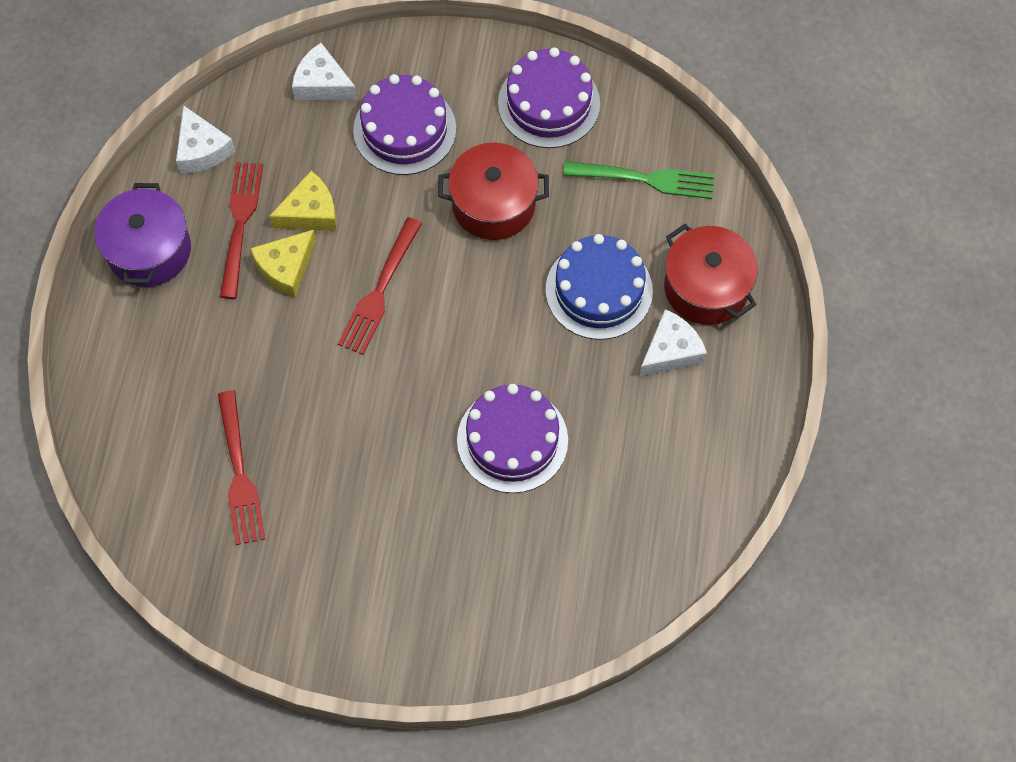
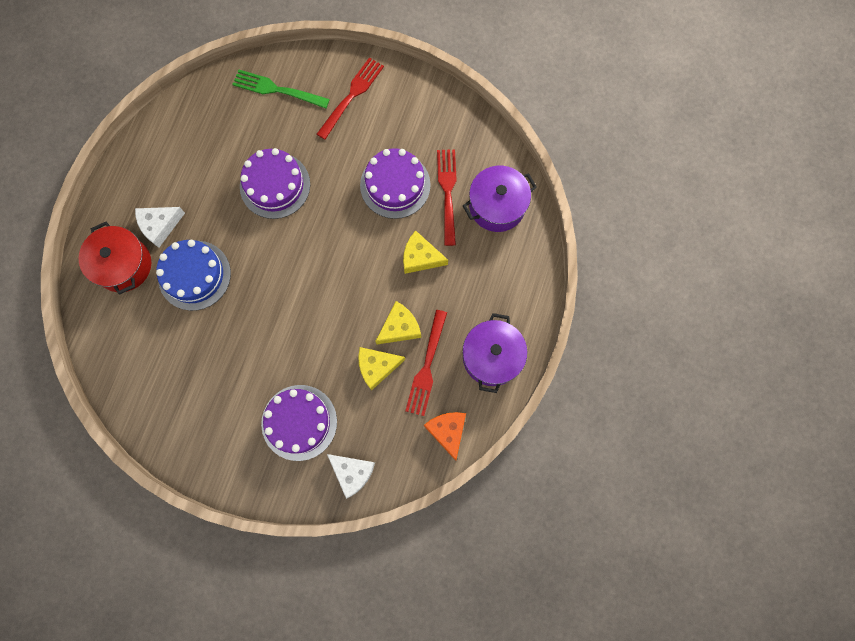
camera: 170 degrees left, 10 degrees up
white cheese [176,105,235,173] -> orange cheese [424,412,466,461]
red fork [338,217,422,355] -> red fork moved to [317,57,384,140]
red pot [438,143,549,240] -> none
purple cake [498,47,600,148] -> purple cake moved to [360,148,431,219]
green fork [563,161,715,199] -> green fork moved to [232,70,330,108]
none -> yellow cheese [403,231,448,274]
none -> purple pot [463,166,537,232]

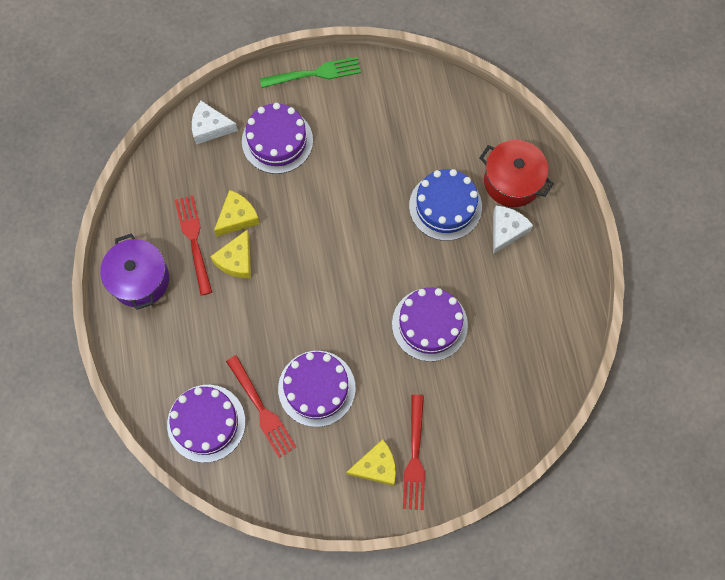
camera: 150 degrees right, 5 degrees down
green fork [232,70,330,108] -> green fork moved to [260,57,361,88]
yellow cheese [403,231,448,274] -> yellow cheese moved to [346,439,396,486]
orange cheese [424,412,466,461] -> none
purple pot [463,166,537,232] -> purple cake [167,385,246,463]

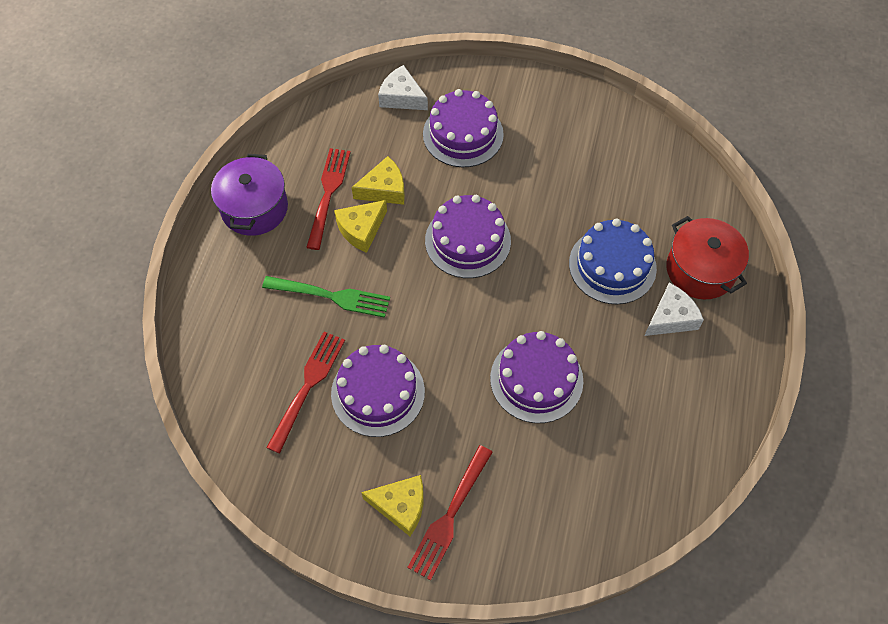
camera: 25 degrees right, 10 degrees down
purple cake [167,385,246,463] -> purple cake moved to [425,195,511,278]
red fork [226,355,296,458] -> red fork turned 150 degrees counterclockwise [266,332,345,453]
green fork [260,57,361,88] -> green fork moved to [262,276,390,318]

